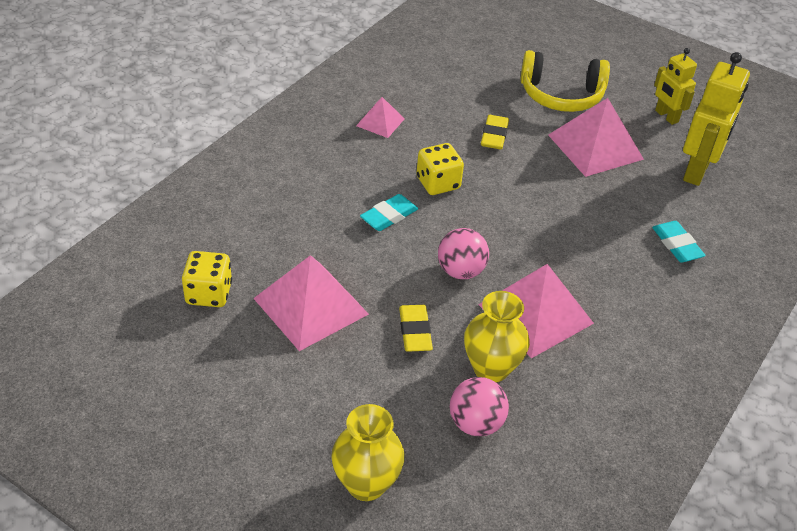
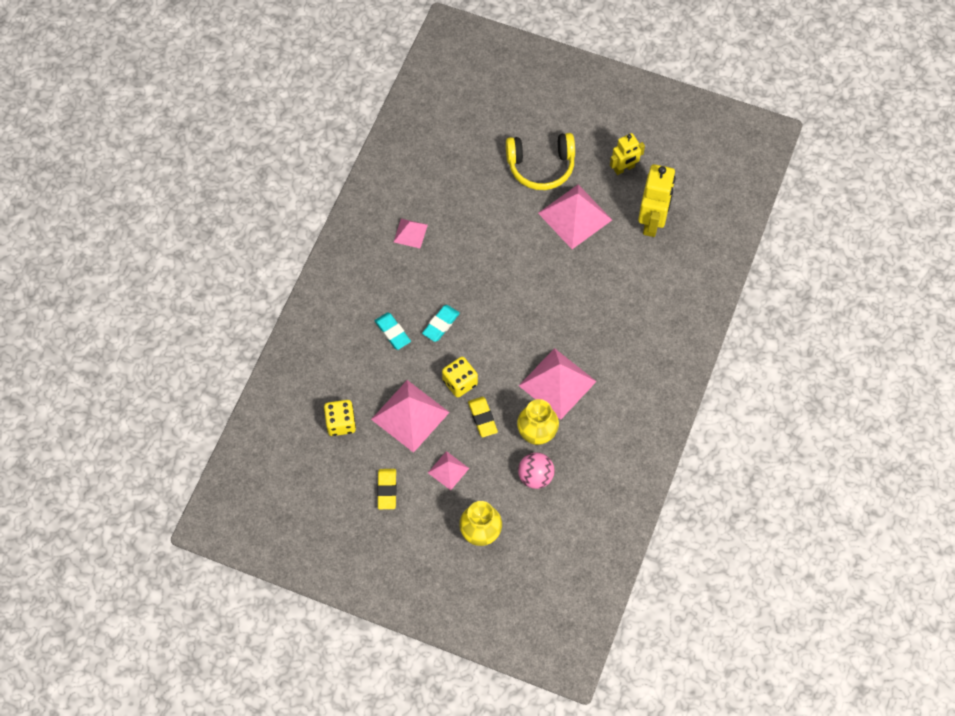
camera: 10 degrees left, 20 degrees up
yellow dice [417,143,464,195] -> yellow dice moved to [442,357,478,398]
pink ball [438,228,489,279] -> none
yellow eraser [481,115,509,149] -> yellow eraser moved to [377,469,397,509]
turquoise eraser [652,221,706,262] -> turquoise eraser moved to [375,312,411,350]
yellow robot [654,48,697,125] -> yellow robot turned 75 degrees counterclockwise [610,133,645,175]
none -> pink pyramid [428,451,469,490]

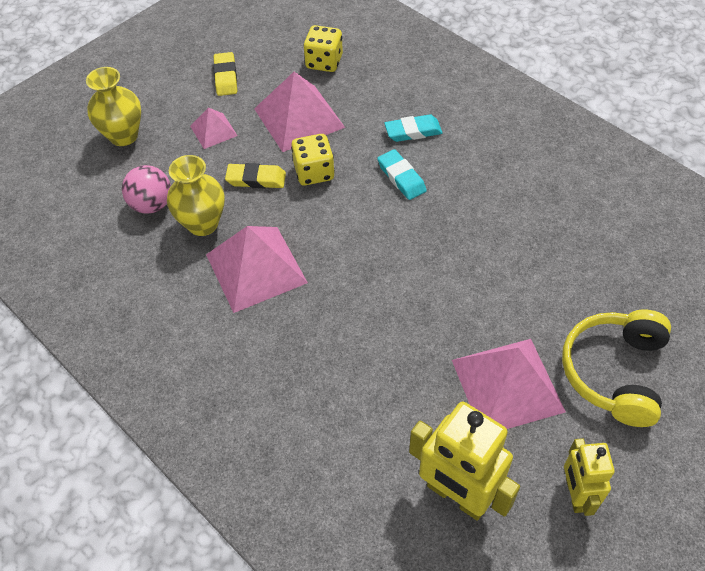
camera: 115 degrees right, 10 degrees down
yellow eraser [377,469,397,509] -> yellow eraser turned 60 degrees clockwise [213,52,237,96]
pink pyramid [394,219,428,248] -> none

